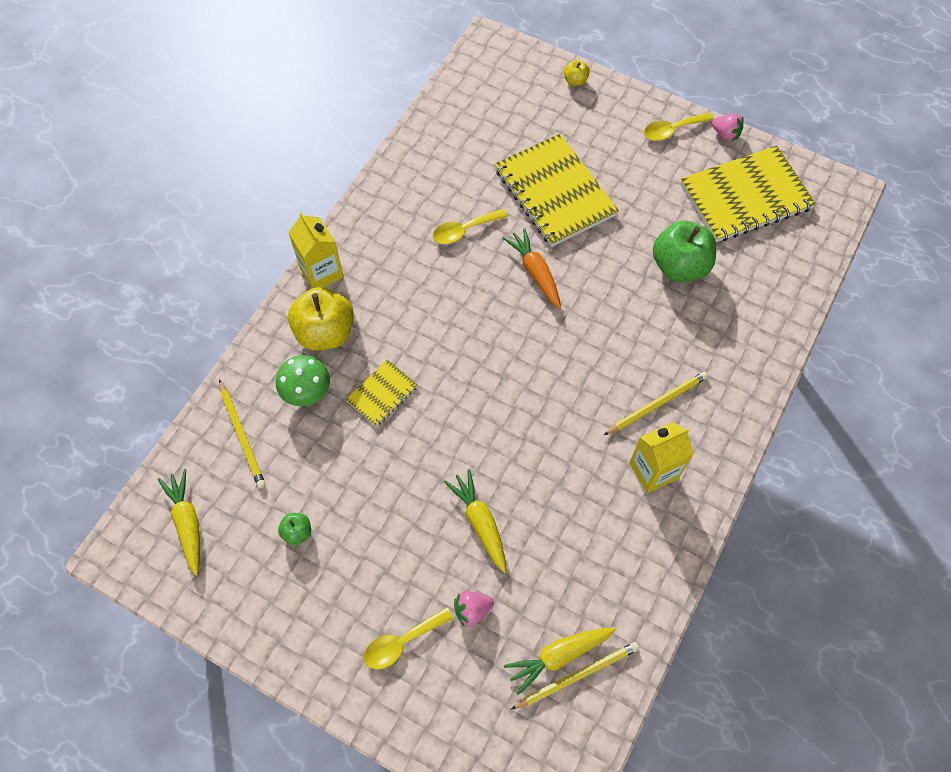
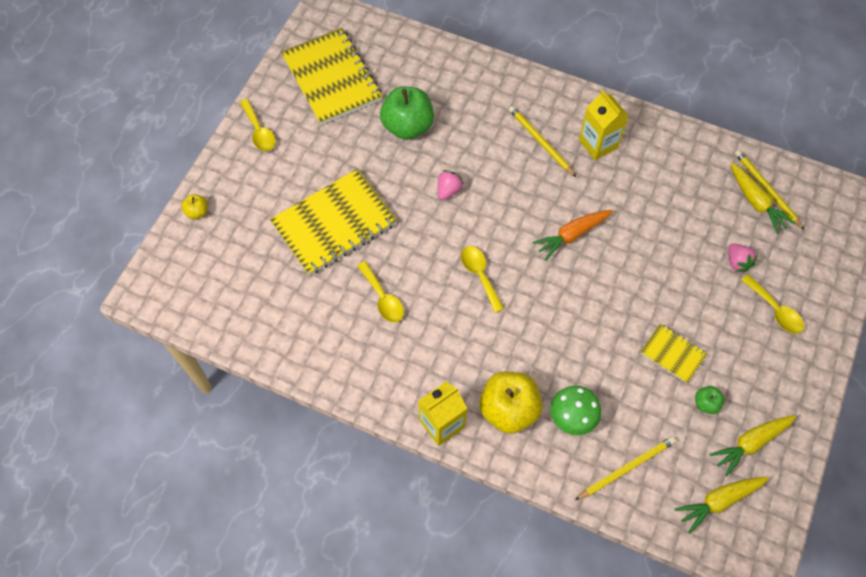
camera: 95 degrees left, 0 degrees up
yellow notebook [345,359,418,426] -> yellow notebook moved to [641,324,707,383]
yellow carrot [444,469,506,573] -> yellow carrot moved to [710,415,796,477]
orange carrot [503,228,561,309] -> orange carrot moved to [532,210,613,260]
pink strawberry [712,114,744,141] -> pink strawberry moved to [438,170,464,200]
none -> yellow spoon [461,246,504,313]

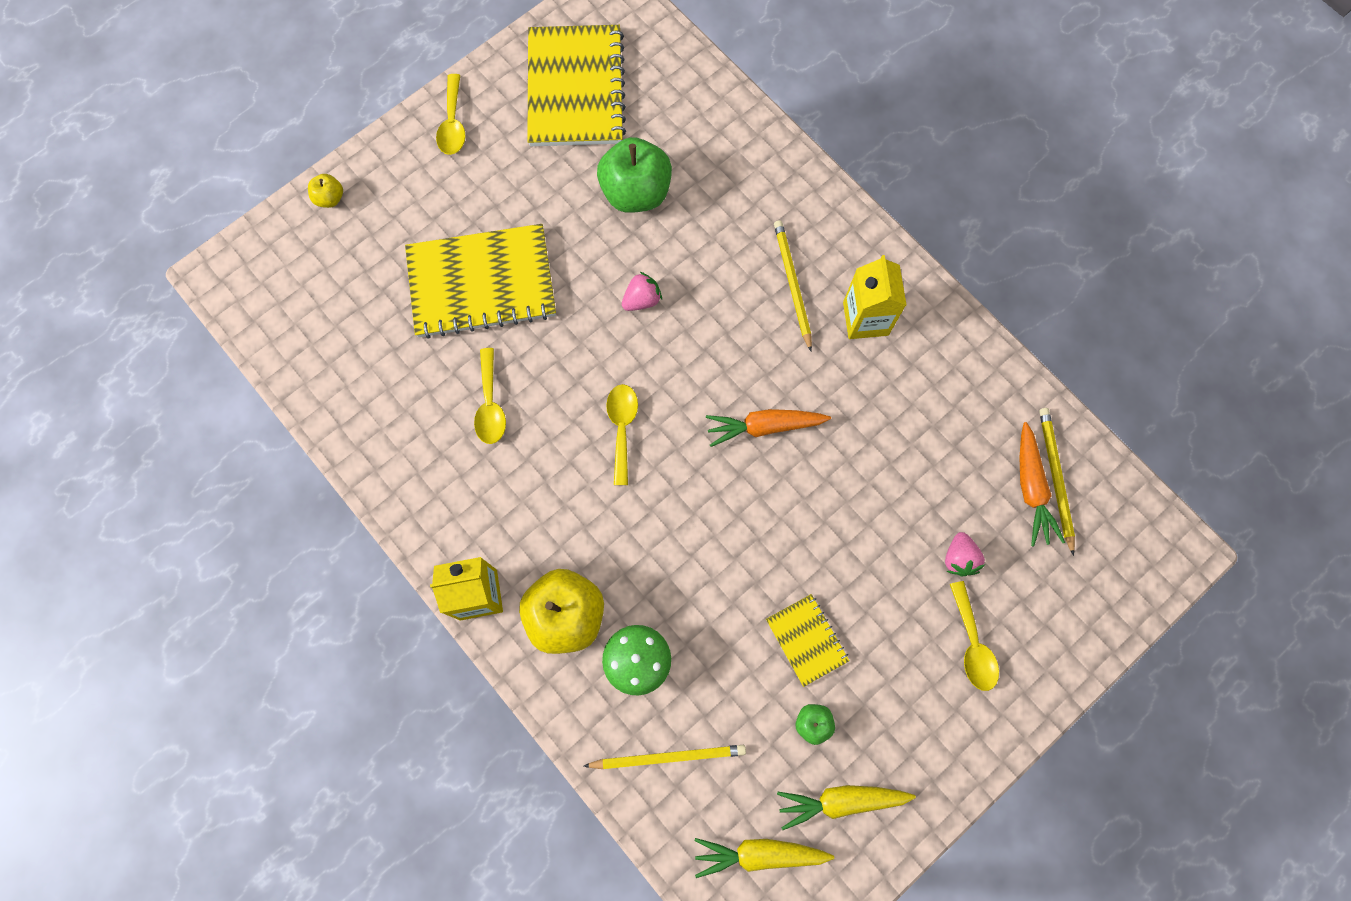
camera: 25 degrees right, 10 degrees up
yellow carrot [731,163,796,234] -> orange carrot [1019,422,1065,547]

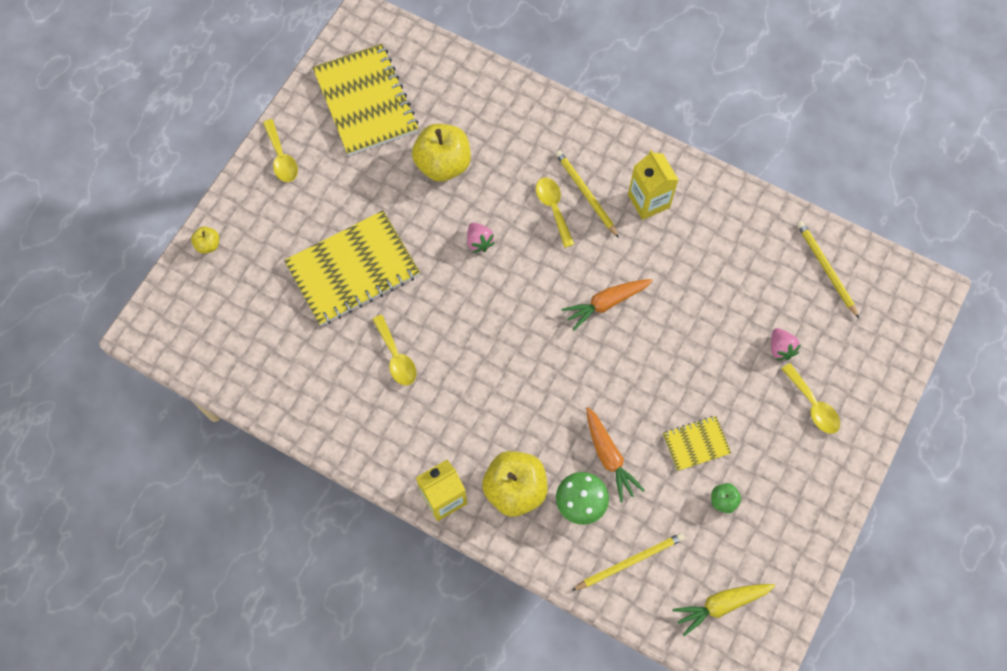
camera: 20 degrees left, 5 degrees down
green apple [597,137,672,213] -> yellow apple [412,124,471,182]
yellow spoon [606,384,638,485] -> yellow spoon moved to [536,177,574,248]
pink strawberry [622,272,662,311] -> pink strawberry turned 120 degrees clockwise [467,223,495,253]
yellow notebook [766,594,850,687] -> yellow notebook turned 60 degrees counterclockwise [663,416,731,471]
yellow carrot [777,785,916,830] -> none
orange carrot [1019,422,1065,547] -> orange carrot moved to [586,407,645,502]

